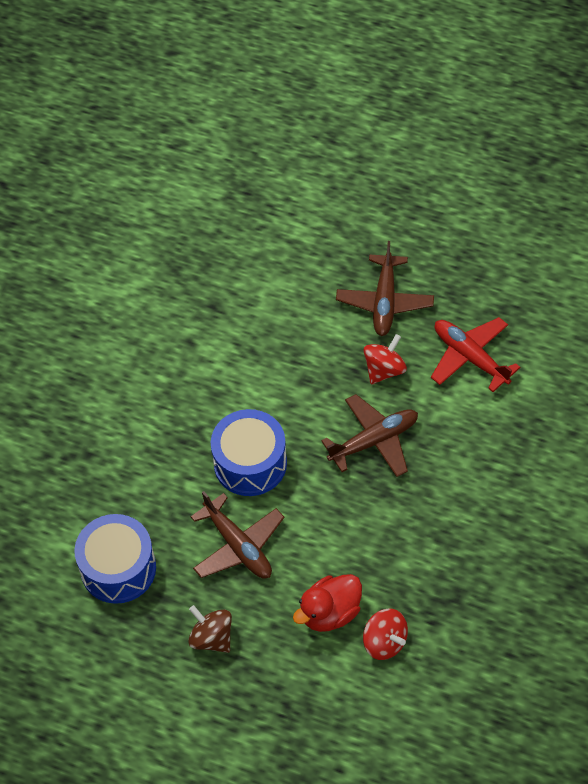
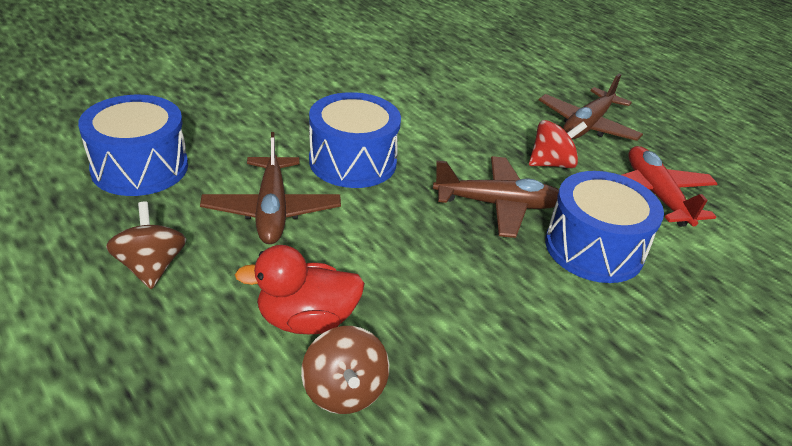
camera: 25 degrees right, 20 degrees down
red spinning top [363,609,408,660] -> brown spinning top [301,326,389,414]
none -> blue drum [545,171,664,283]

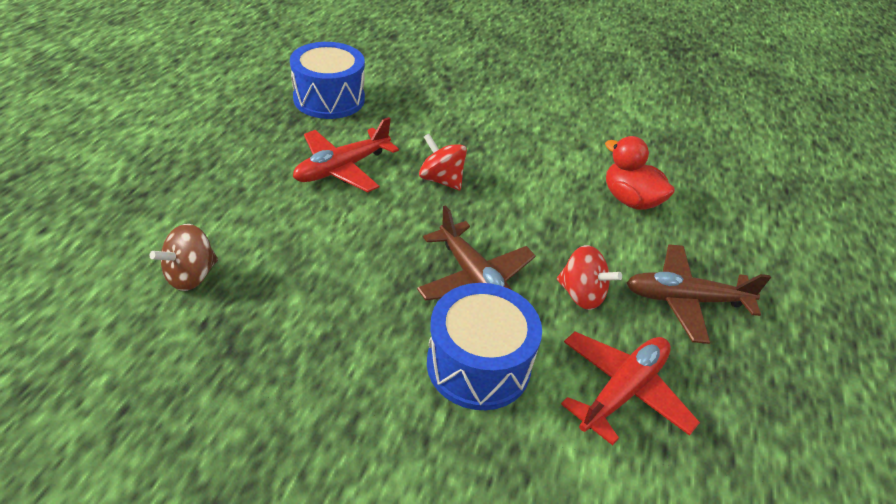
camera: 55 degrees right, 5 degrees up
brown spinning top [106,202,186,289] -> none
brown plane [200,132,341,244] -> red plane [293,117,399,193]
red duck [235,245,365,334] -> red duck moved to [605,136,675,210]
blue drum [309,92,401,188] -> red spinning top [419,134,467,190]

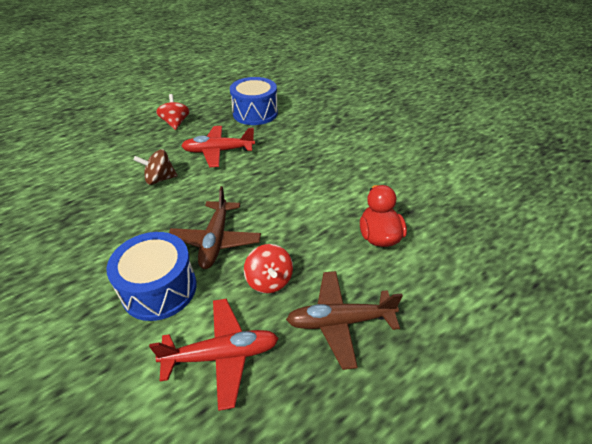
camera: 40 degrees right, 0 degrees up
brown spinning top [150,224,218,291] -> brown spinning top moved to [133,149,178,185]
red spinning top [419,134,467,190] -> red spinning top moved to [156,94,190,130]
brown plane [627,244,771,344] -> brown plane turned 45 degrees counterclockwise [286,271,403,370]

